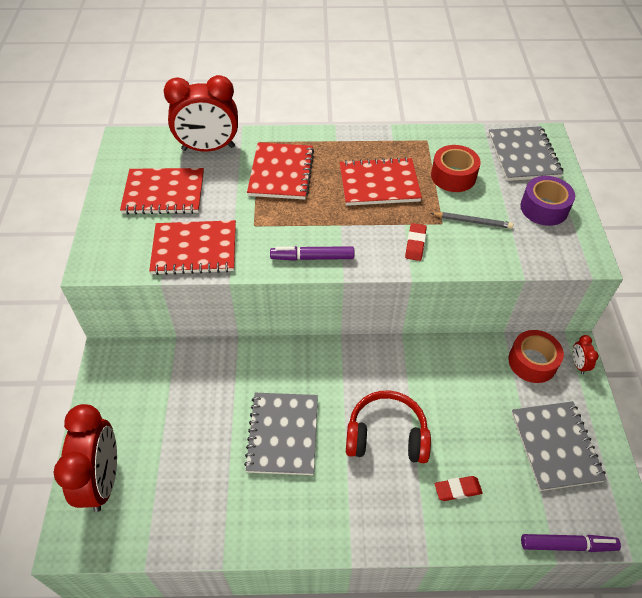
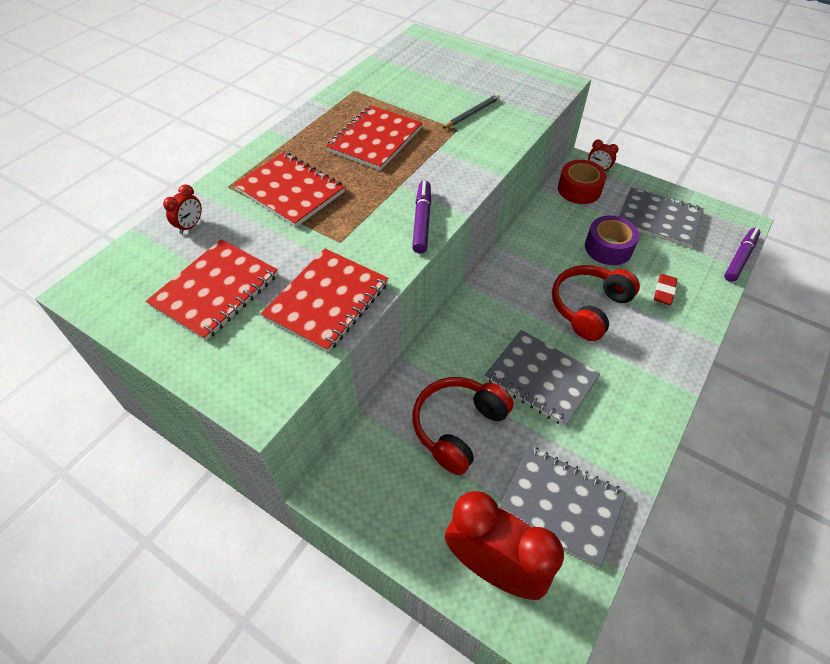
camera: 55 degrees left, 0 degrees up
red clock [163,75,238,152] -> red clock [163,184,202,234], size x0.41
purple marker [270,246,354,261] -> purple marker turned 150 degrees clockwise [412,181,431,253]
red eraser [405,223,427,261] -> none
red tape [431,145,481,192] -> none
grey notebook [488,126,564,181] -> grey notebook moved to [499,446,627,568]
purple tape [520,176,575,226] -> purple tape moved to [585,216,639,265]
none -> red headphones [412,377,514,475]

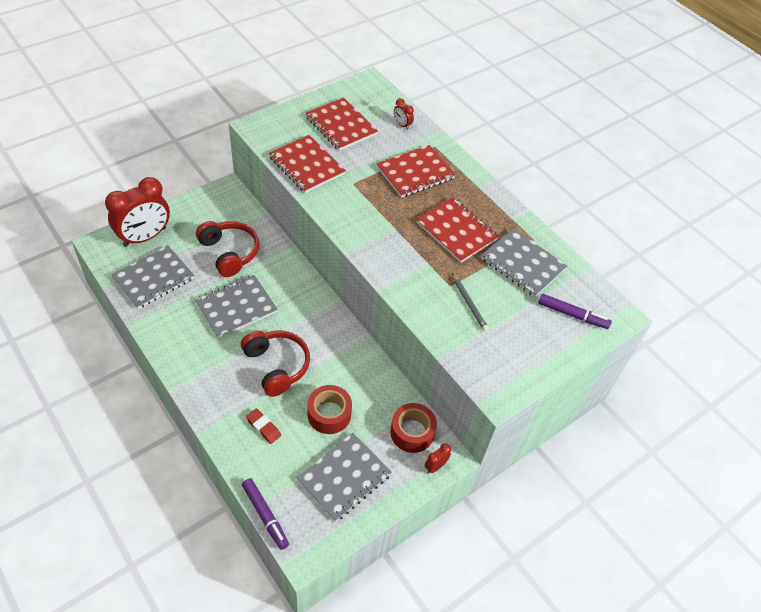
camera: 105 degrees right, 0 degrees up
purple marker [412,181,431,253] -> purple marker moved to [538,294,612,329]
purple tape [585,216,639,265] -> red tape [307,385,352,434]
none -> grey notebook [481,228,567,297]

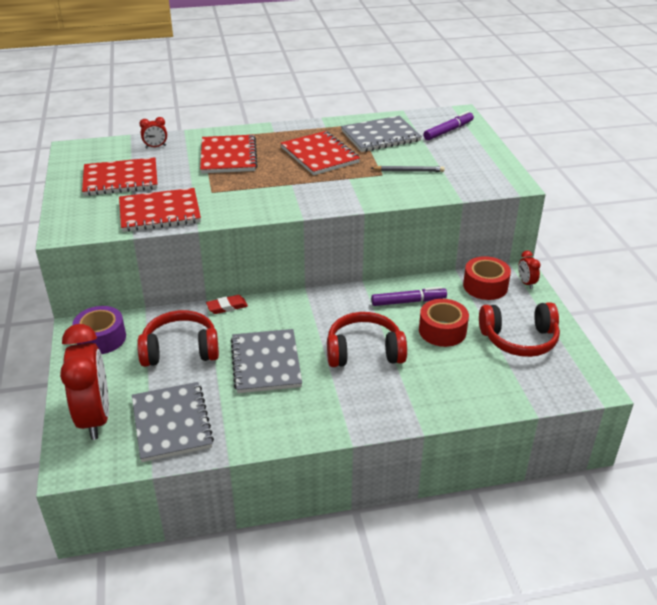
camera: 60 degrees left, 15 degrees down
purple marker [242,478,289,550] -> purple marker moved to [371,287,447,306]
red eraser [246,408,281,444] -> red eraser moved to [206,295,248,314]
grey notebook [297,433,392,522] -> red headphones [479,302,560,357]
red notebook [416,197,499,263] -> red notebook turned 75 degrees clockwise [280,131,360,175]
none -> purple tape [73,306,126,354]

